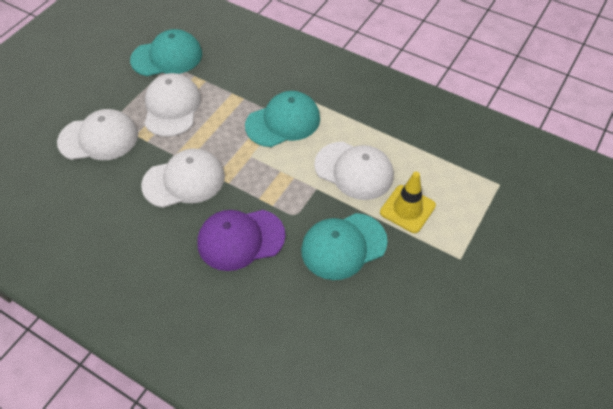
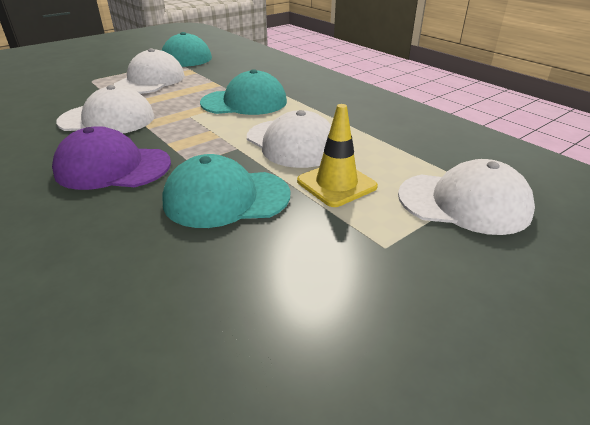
camera: 20 degrees right, 20 degrees down
white cap [57,109,138,160] -> white cap moved to [398,159,535,235]

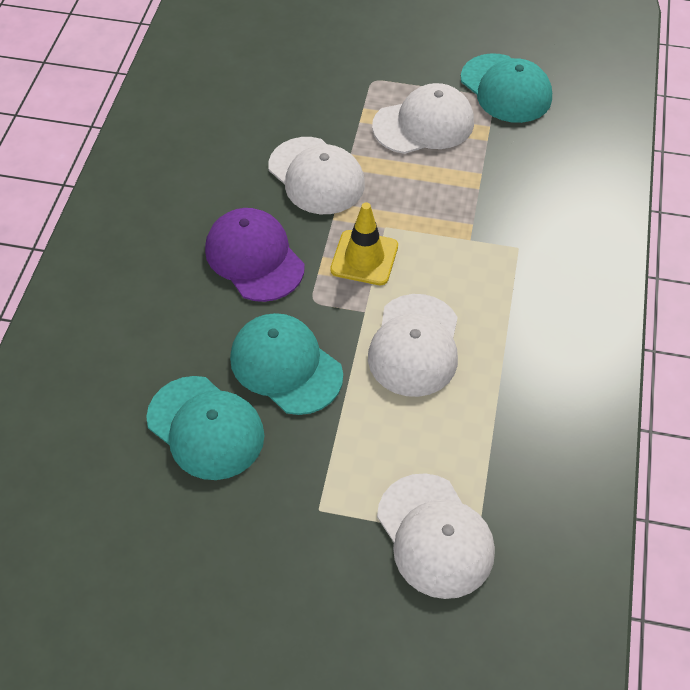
camera: 50 degrees right, 20 degrees up
turquoise cap [200,69,287,115] -> turquoise cap moved to [146,376,264,480]
yellow traffic cone [297,104,378,207] -> yellow traffic cone moved to [330,203,398,285]

